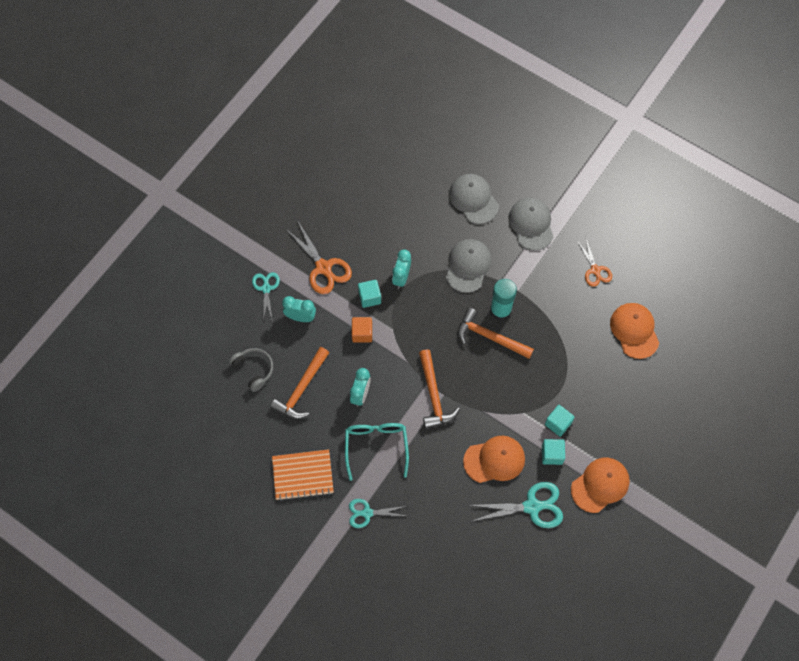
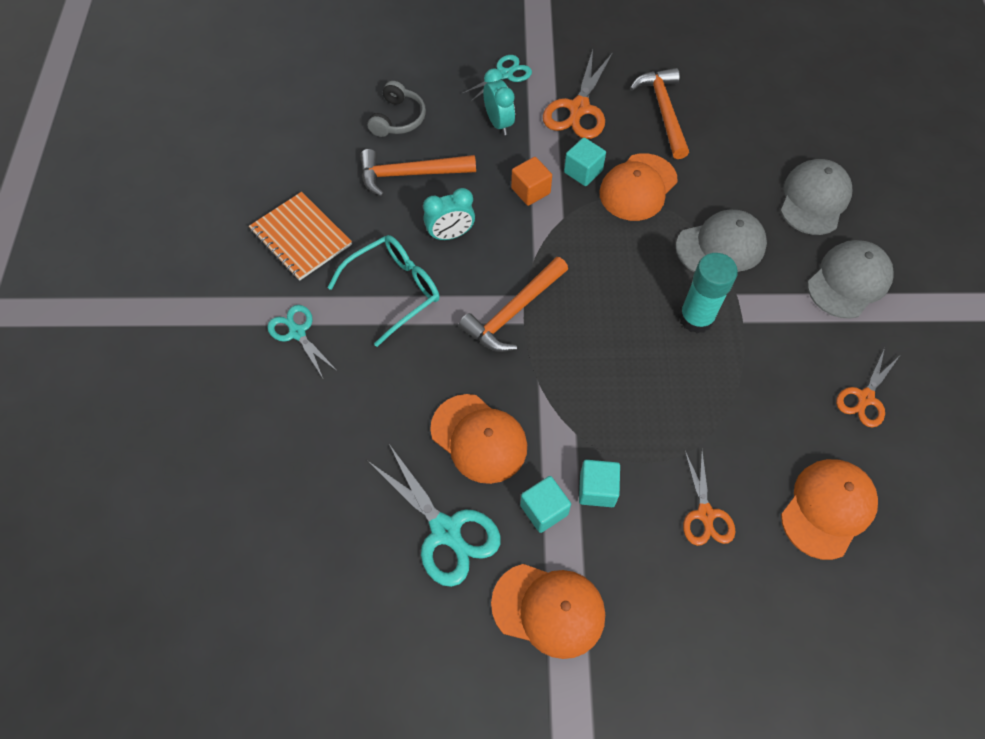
camera: 55 degrees right, 5 degrees down
turquoise clock [392,249,411,289] -> orange cap [599,153,678,221]
orange hammer [458,308,534,359] -> orange hammer moved to [630,68,689,159]
none -> orange scissors [683,451,736,546]

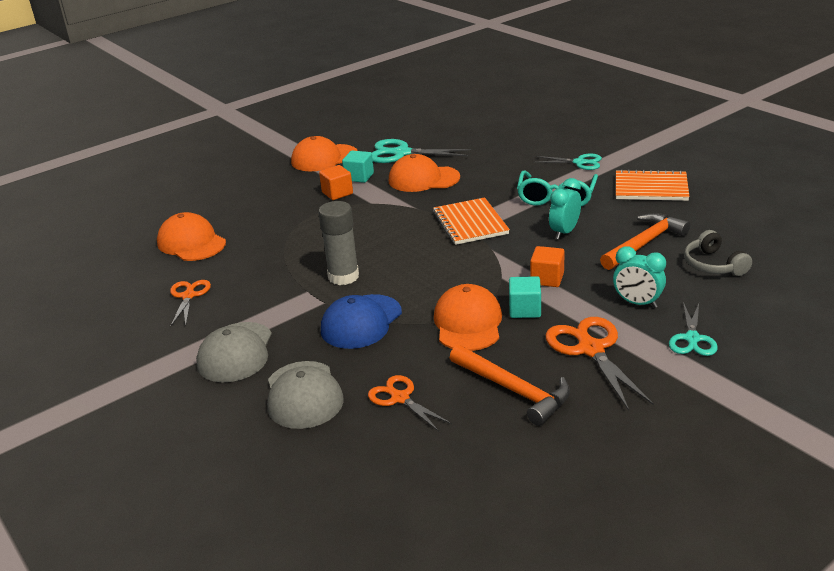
camera: 145 degrees right, 30 degrees down
orange hammer [458,257,568,352] -> orange notebook [433,197,510,245]
turquoise cube [579,460,620,507] -> orange cube [319,165,353,200]
grey cap [676,210,767,272] -> blue cap [321,294,402,349]
turquoise glue stick [679,253,738,333] -> grey glue stick [318,201,359,285]
orange scissors [683,451,736,546] -> orange scissors moved to [368,375,452,432]
orange cap [781,459,878,560] -> orange cap turned 135 degrees clockwise [157,212,226,261]

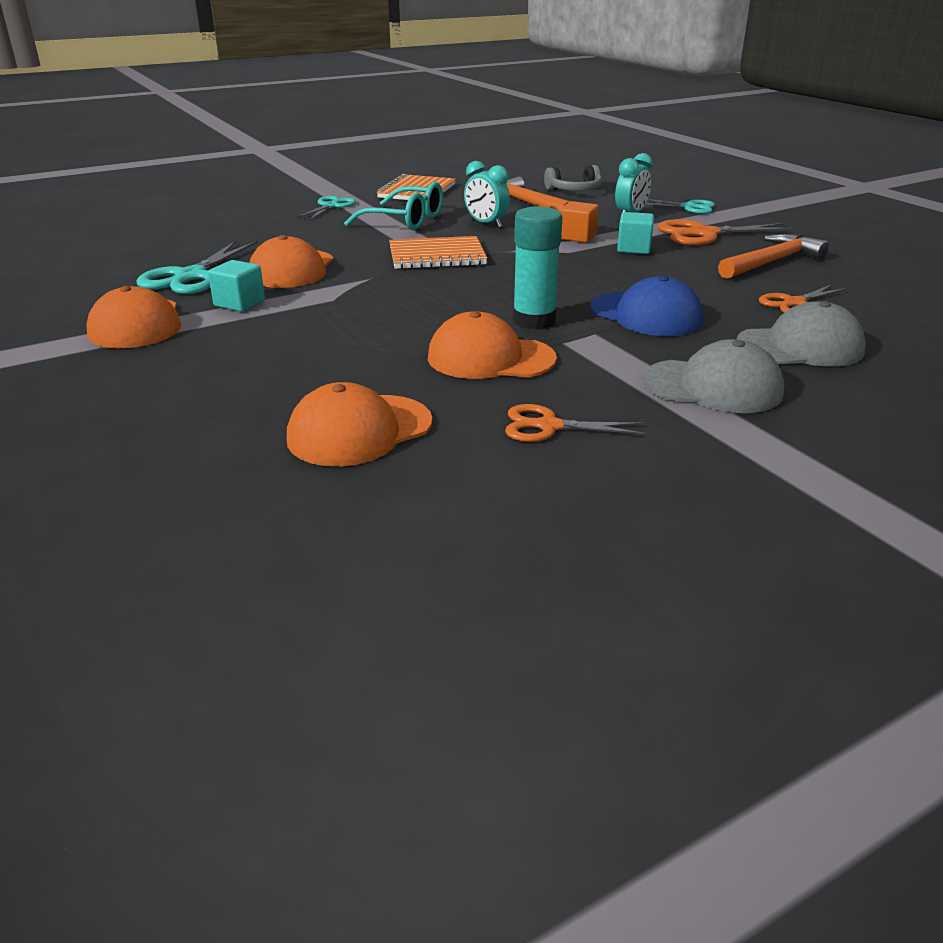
camera: 85 degrees left, 0 degrees up
grey glue stick [318,201,359,285] -> turquoise glue stick [513,206,563,329]
orange cube [319,165,353,200] -> none
orange cap [434,284,502,351] -> orange cap moved to [428,311,557,379]

